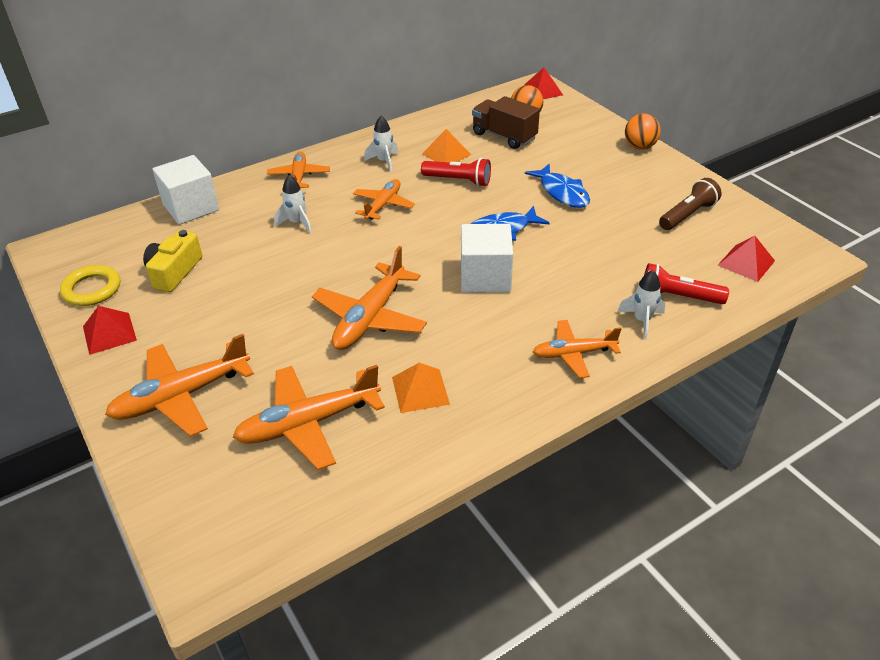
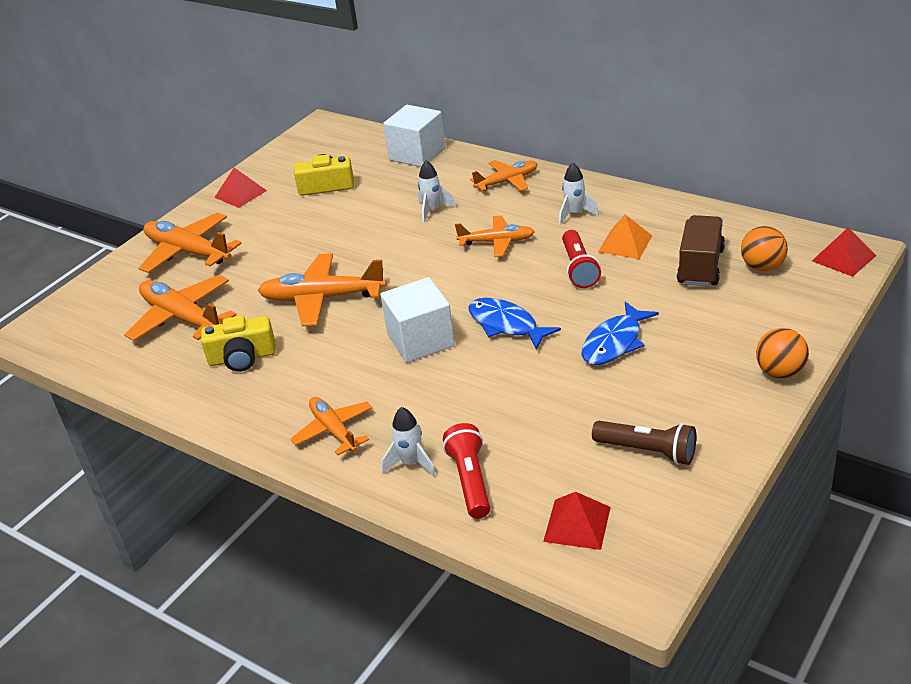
camera: 70 degrees right, 5 degrees down
yellow ring [60,265,120,306] -> none
orange pyramid [392,363,450,413] -> yellow camera [201,316,276,372]

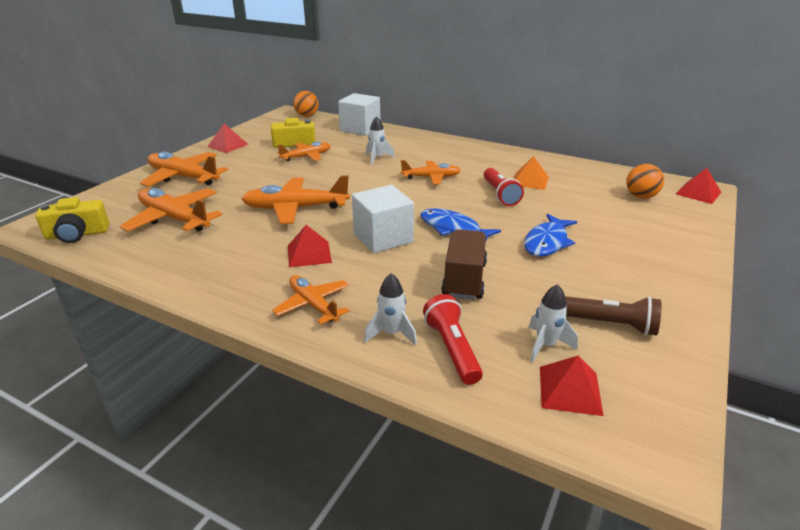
camera: 10 degrees left, 5 degrees down
yellow camera [201,316,276,372] -> yellow camera moved to [35,197,109,243]
orange plane [470,160,537,191] -> orange plane moved to [277,142,331,161]
white rocket [559,163,599,225] -> white rocket moved to [528,284,578,363]
brown truck [677,215,725,286] -> brown truck moved to [441,229,487,300]
orange ball [756,328,809,379] -> orange ball moved to [293,91,319,117]
none -> red pyramid [288,225,332,267]

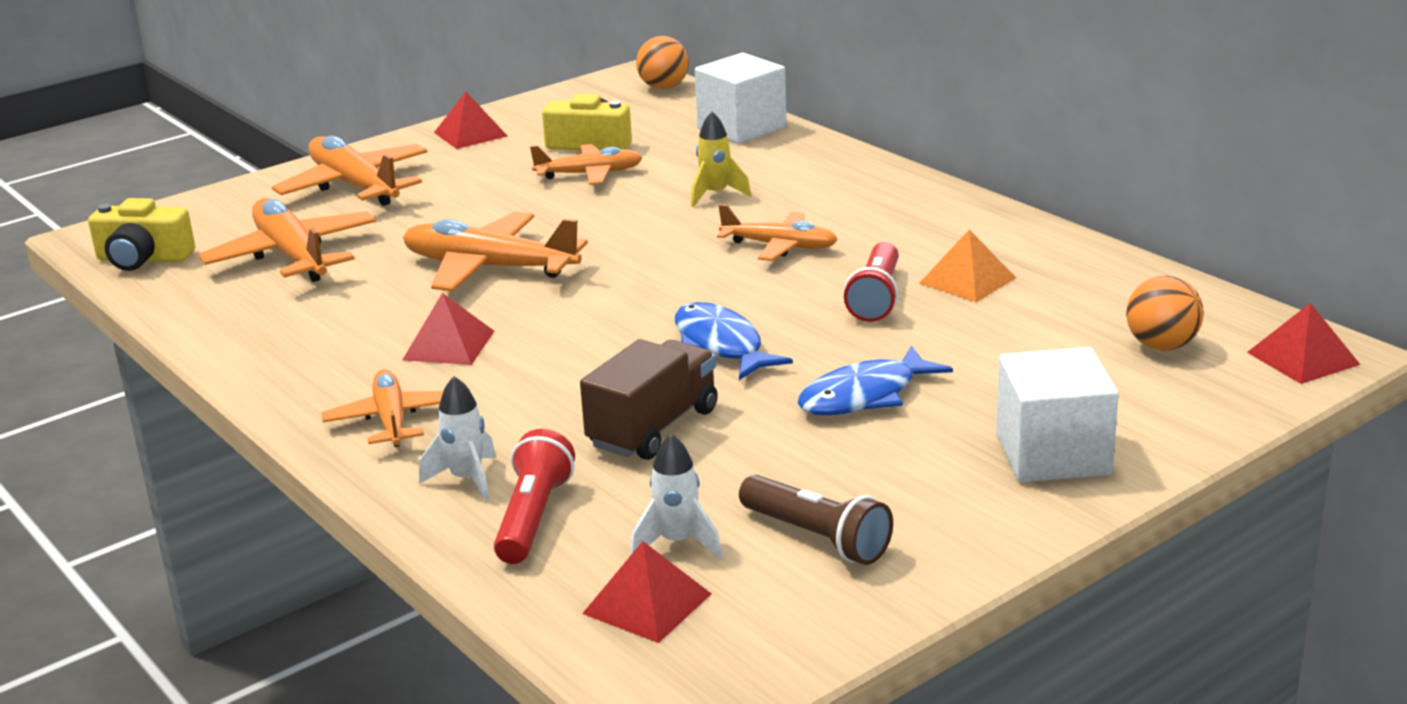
camera: 25 degrees right, 5 degrees down
white cube [352,185,414,253] -> white cube moved to [996,347,1119,483]
white rocket [366,116,395,165] -> yellow rocket [691,112,751,207]

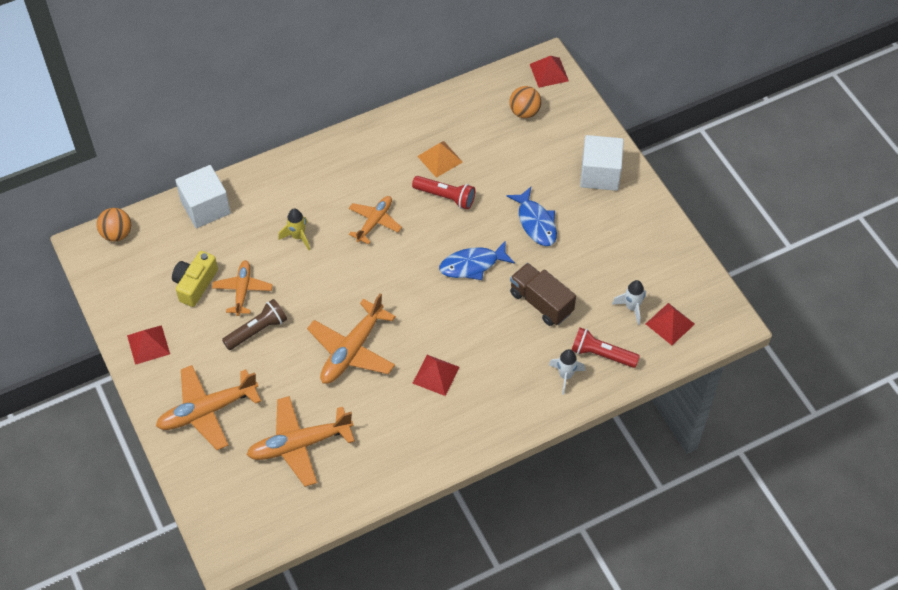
camera: 80 degrees left, 30 degrees up
yellow camera [88,198,195,271] -> none
orange plane [322,370,443,447] -> none
brown flashlight [739,475,893,565] -> brown flashlight moved to [222,299,287,350]

